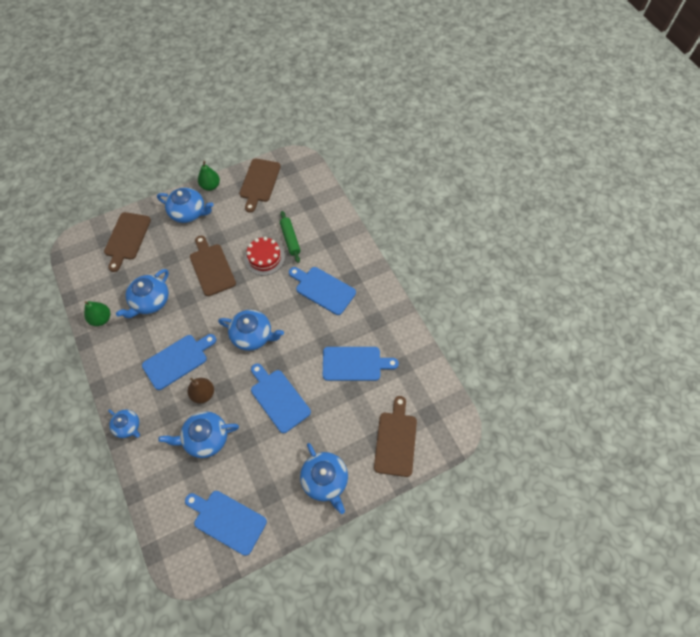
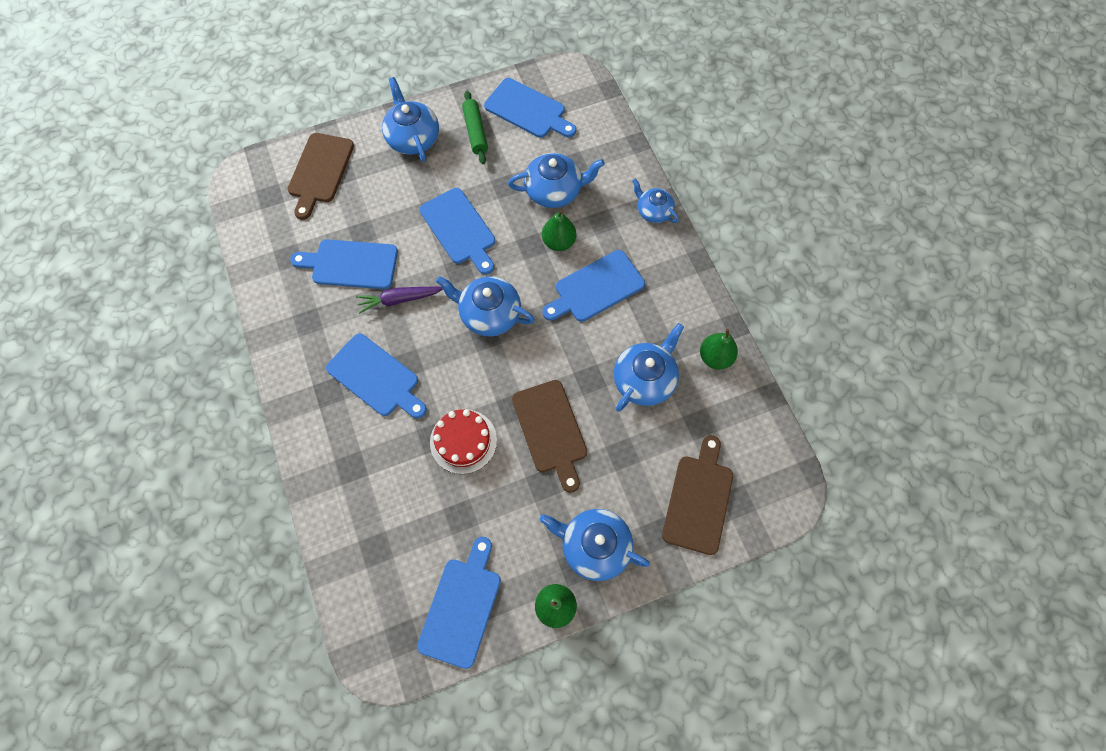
camera: 175 degrees left, 5 degrees up
brown pear [188,378,214,403] -> green pear [542,210,576,251]
brown cutting board [240,159,281,213] -> blue cutting board [417,537,501,669]
green rolling pin [280,211,301,263] -> green rolling pin moved to [462,91,488,164]
none -> purple carrot [356,287,443,314]

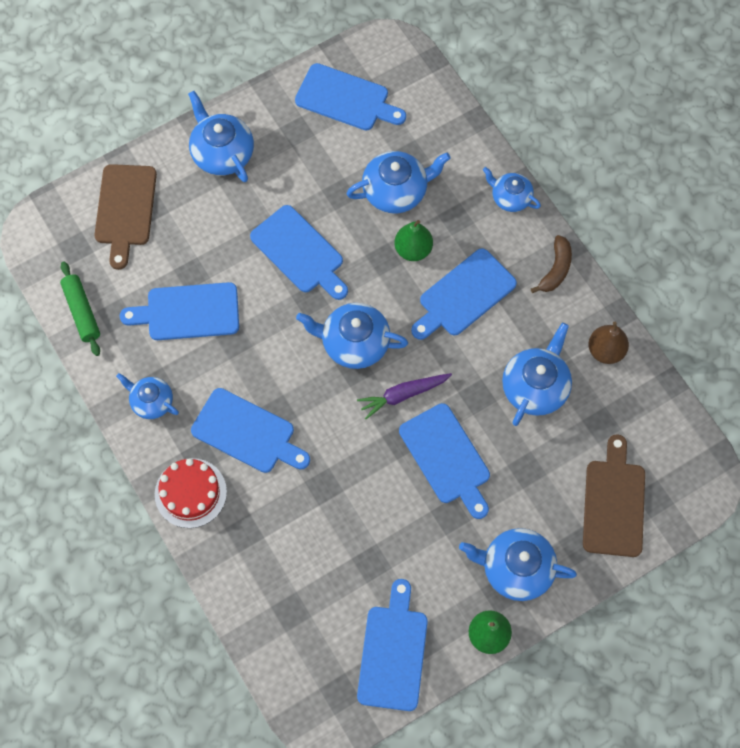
camera: 10 degrees left, 0 degrees up
purple carrot [356,287,443,314] -> purple carrot moved to [357,373,452,419]
red cake [430,409,497,474] -> red cake moved to [155,458,227,528]
green rolling pin [462,91,488,164] -> green rolling pin moved to [60,261,100,356]
brown cutting board [512,380,587,493] -> blue cutting board [399,403,490,519]
green pear [700,329,738,370] -> brown pear [588,322,629,364]
none -> blue teapot [116,373,179,419]
none -> brown banana [531,235,572,293]

